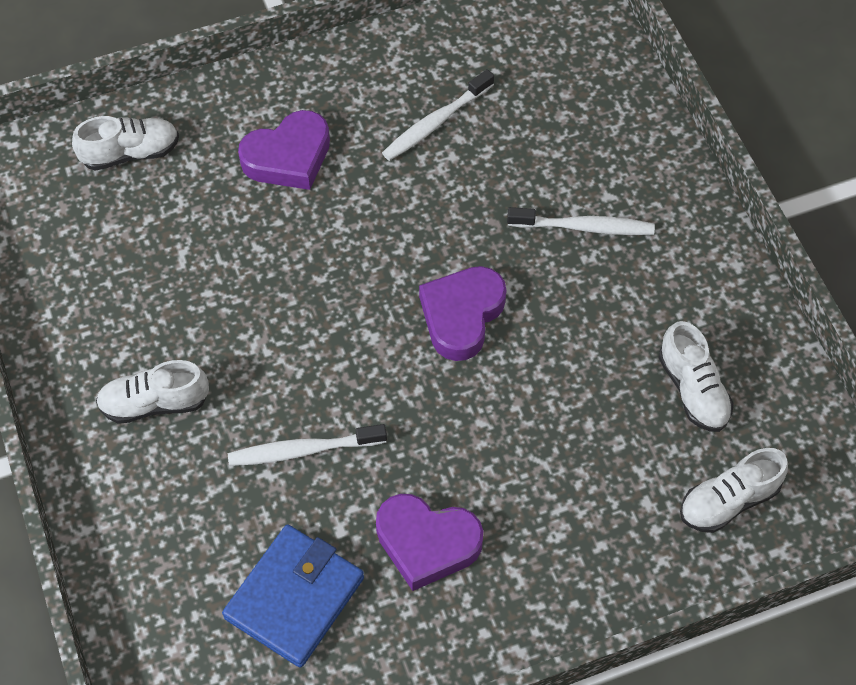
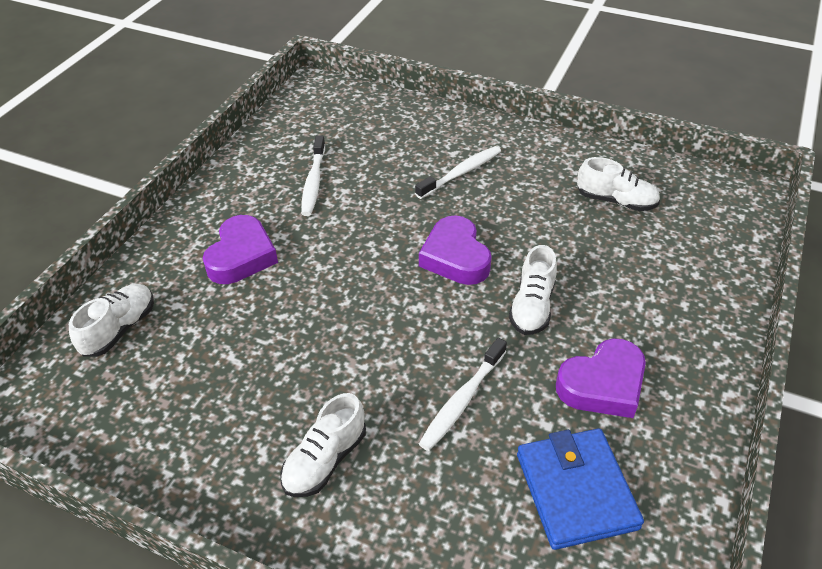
camera: 45 degrees left, 15 degrees down
white shoe [680,448,788,533] -> white shoe moved to [509,245,557,335]

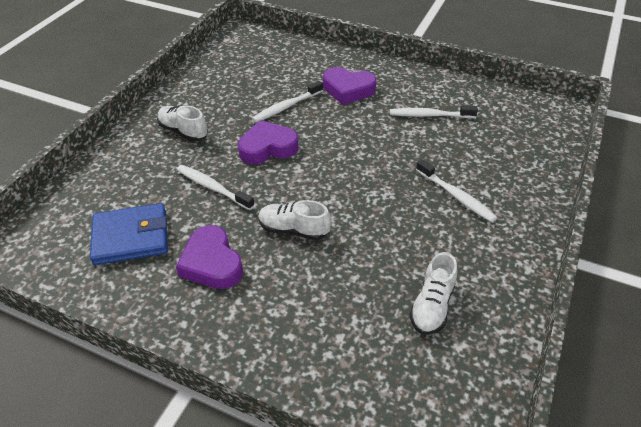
camera: 90 degrees right, 0 degrees up
white shoe [69,284,154,357] -> none
purple heart [419,215,492,285] -> purple heart moved to [238,120,299,164]
none -> white toothbrush [252,81,323,123]

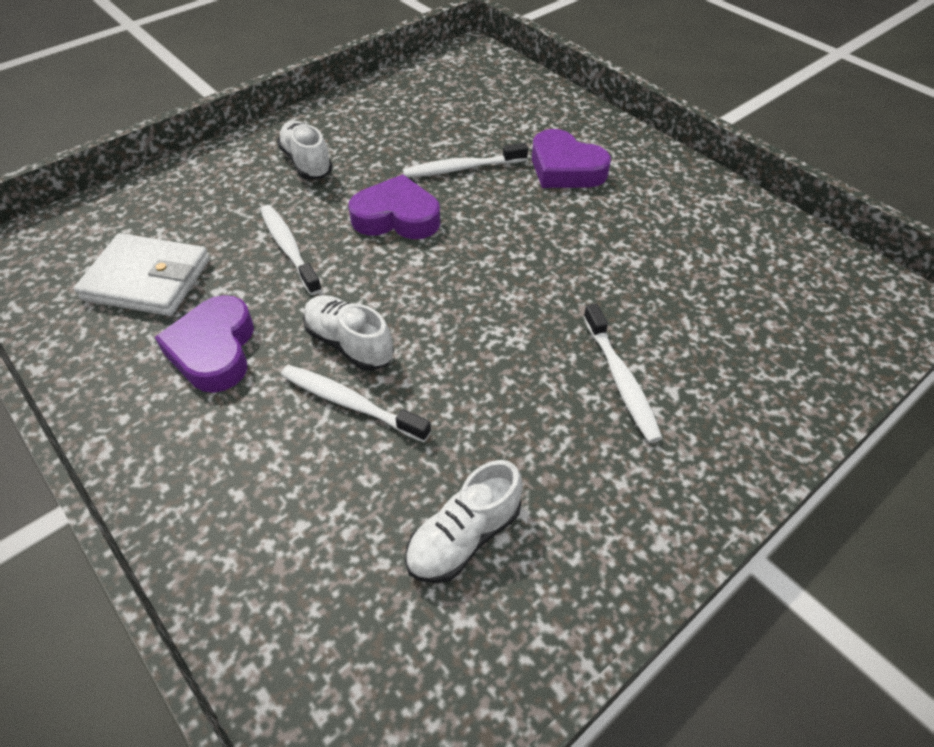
camera: 25 degrees right, 5 degrees up
blue wallet [90,203,168,265] -> white wallet [74,233,210,316]
white toothbrush [390,105,478,118] -> white toothbrush moved to [281,365,431,442]

